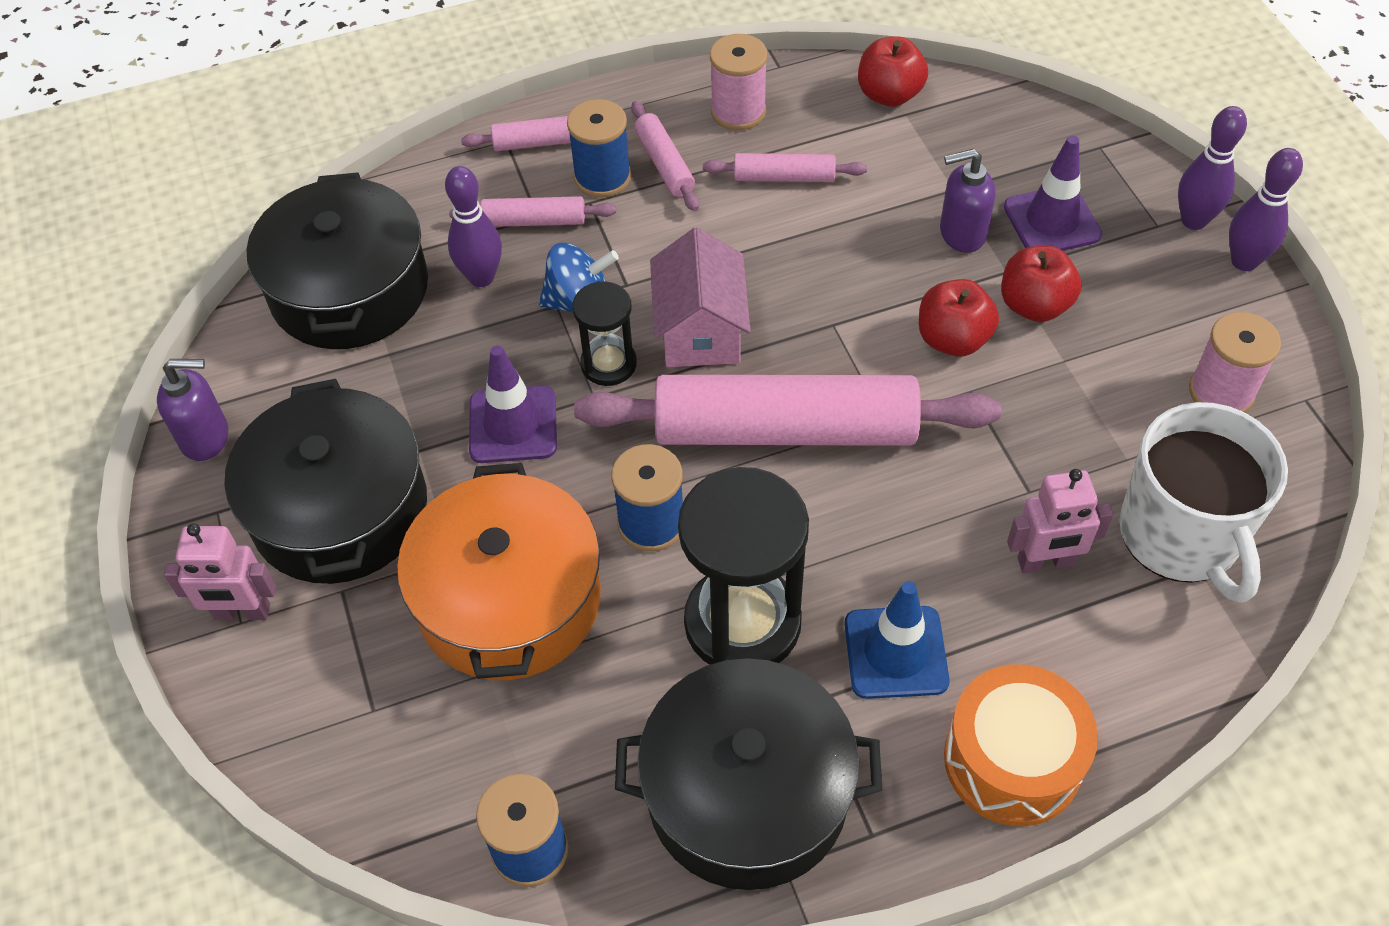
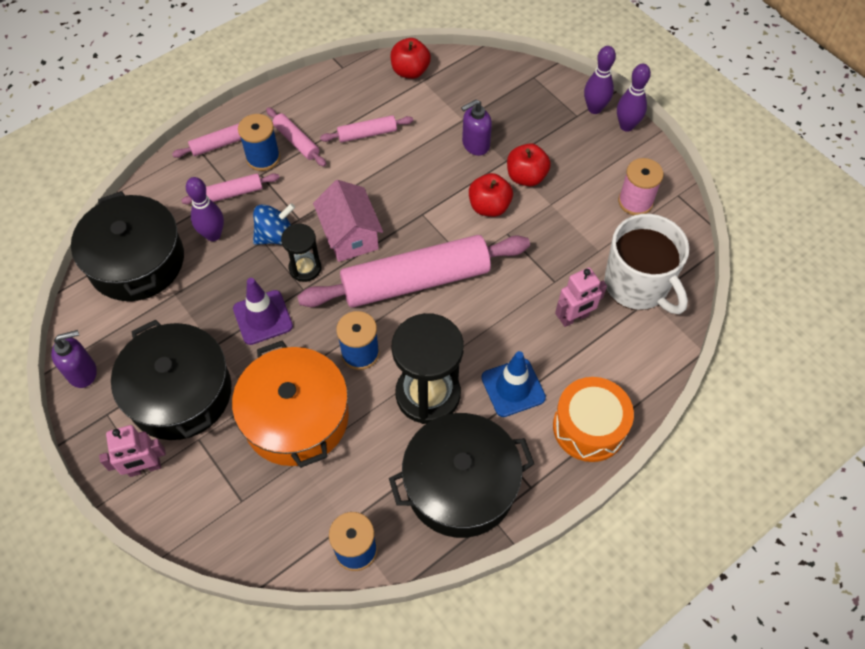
camera: 20 degrees left, 5 degrees up
pink spool [710,34,767,130] -> none
purple traffic cone [1004,136,1102,251] -> none

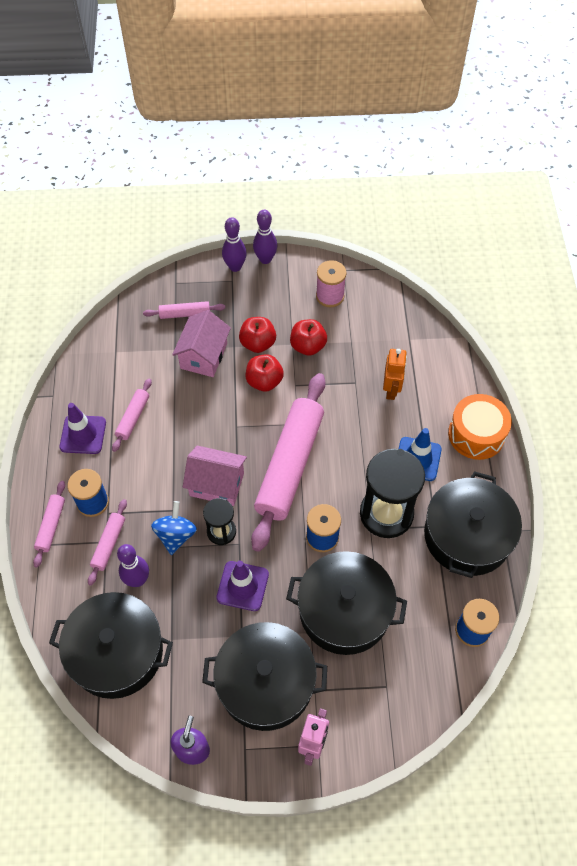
camera: 55 degrees left, 0 degrees up
orange pot [232,340,349,468] -> black pot [286,551,407,655]
pink rolling pin [266,107,326,167] -> pink rolling pin moved to [143,301,225,319]
red apple [390,38,431,79] -> red apple moved to [290,319,327,356]
purple soap dispenser [461,99,492,156] -> pink house [172,310,231,377]
pink robot [555,267,607,327] -> orange robot [383,349,407,400]
white mug [604,214,689,314] -> none
none -> purple traffic cone [60,403,106,454]

